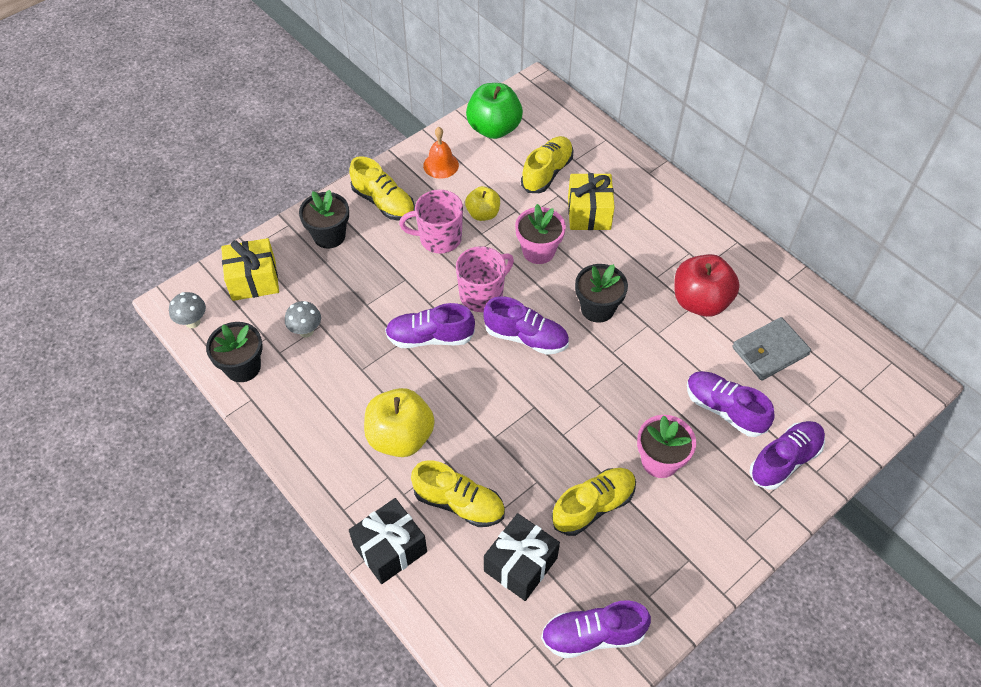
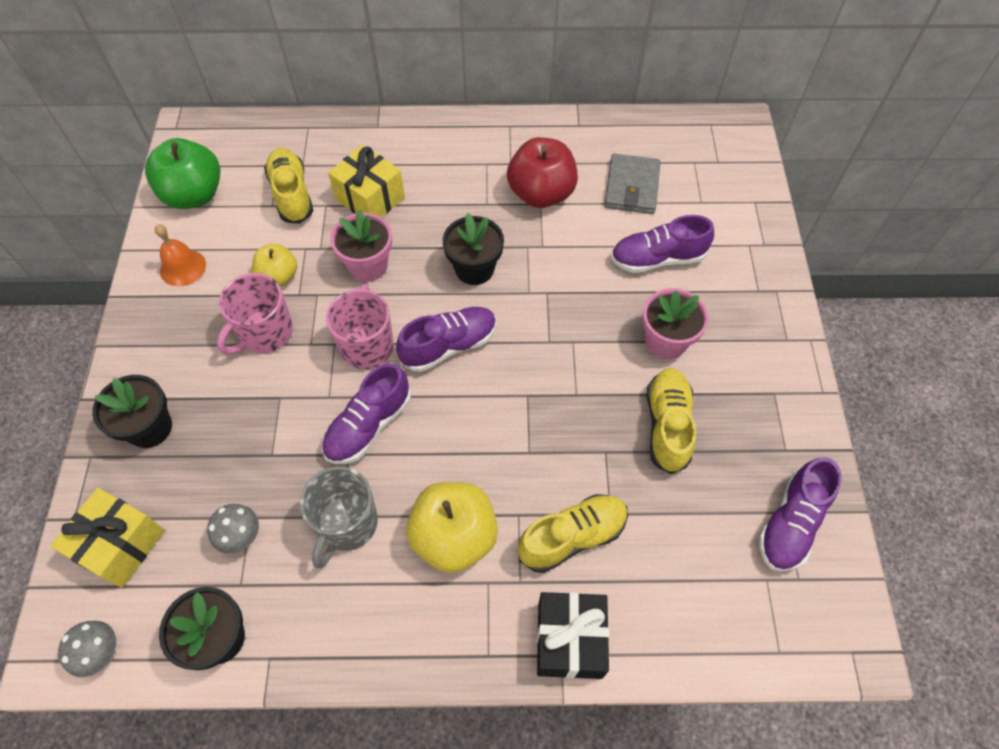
camera: 50 degrees left, 5 degrees up
yellow shoe [349,156,415,220] -> none
black gift [484,513,560,601] -> none
purple shoe [749,421,825,490] -> none
none -> grey mug [300,467,378,568]

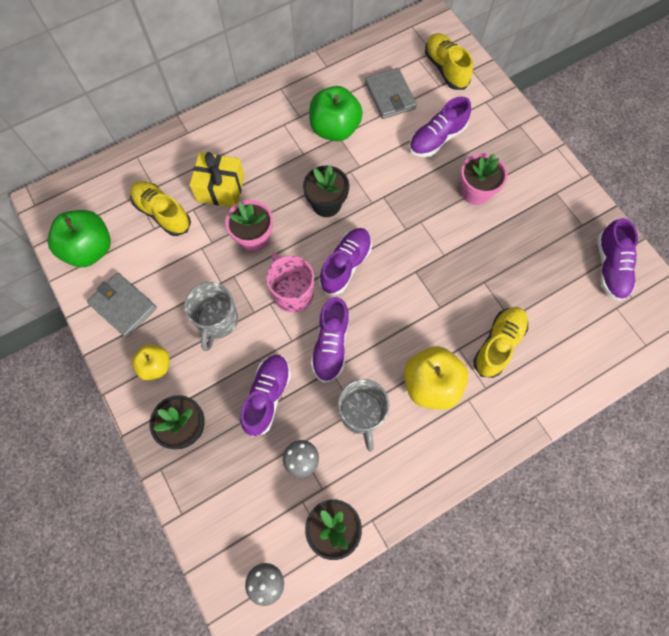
camera: 30 degrees left, 10 degrees up
yellow gift [50,488,165,588] -> none
orange bell [155,224,206,286] -> grey wallet [87,273,157,338]
pink mug [217,273,293,354] -> grey mug [184,282,238,351]
yellow apple [252,244,297,287] -> yellow apple moved to [132,344,169,381]
red apple [507,137,578,208] -> green apple [309,86,363,141]
black gift [537,592,609,679] -> none
yellow shoe [647,368,696,474] -> yellow shoe moved to [425,33,473,90]
none -> purple shoe [240,355,291,436]

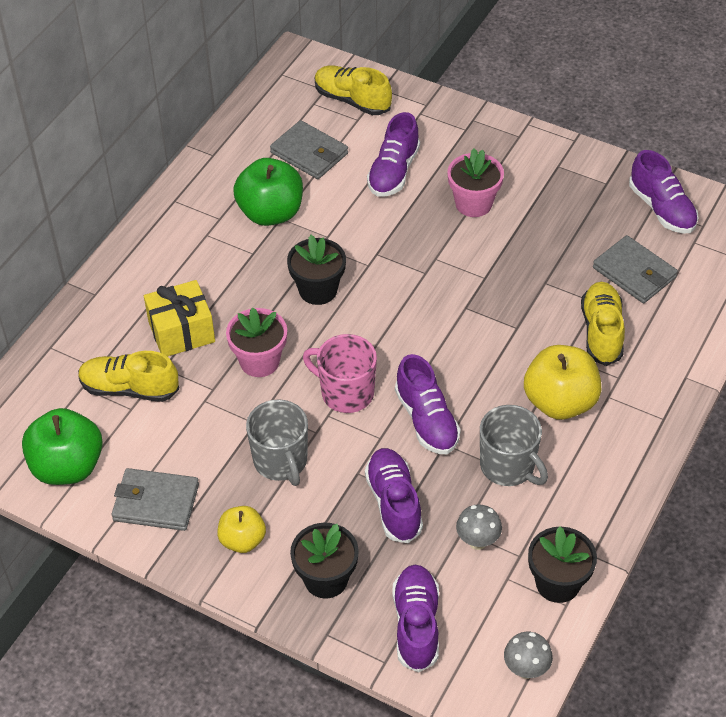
camera: 30 degrees left, 20 degrees down
purple shoe [319,228,372,295] -> purple shoe moved to [393,565,439,672]
none -> grey wallet [593,235,678,303]

